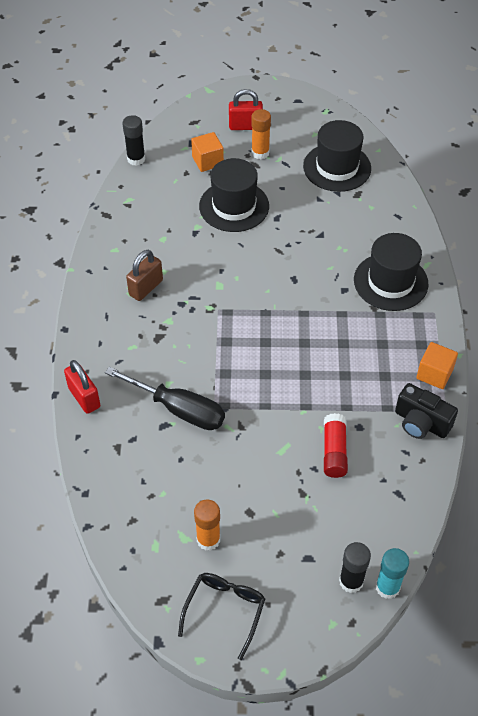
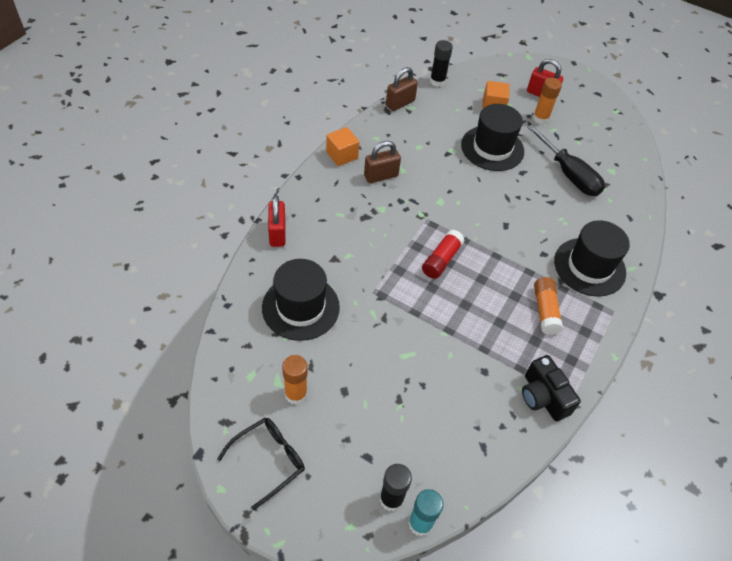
camera: 25 degrees right, 0 degrees up
black screwdriver [105,367,225,430] -> black screwdriver moved to [527,125,605,196]
black hat [303,120,371,192] -> black hat moved to [262,259,340,341]
red glue stick [324,413,348,478] -> red glue stick moved to [422,229,465,279]
orange cube [416,342,458,389] -> orange cube moved to [326,127,359,166]
none -> brown padlock [386,67,418,111]
none -> orange glue stick [534,277,563,335]

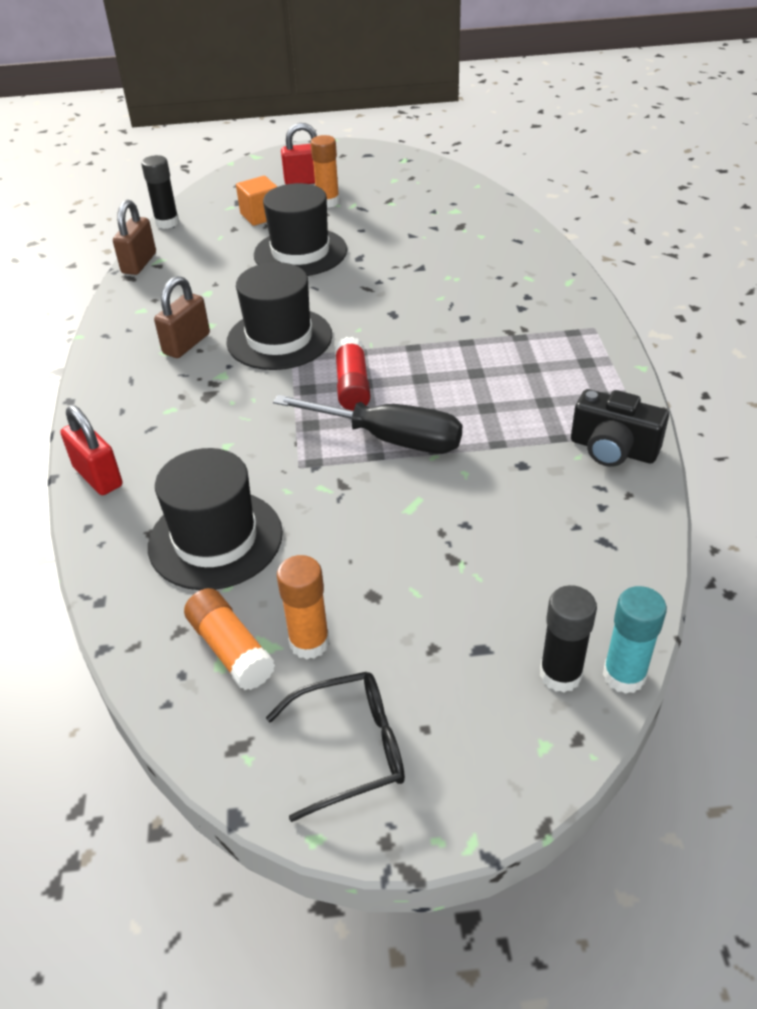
camera: 30 degrees left, 10 degrees down
black glasses [217,418,305,510] -> black glasses turned 60 degrees clockwise [266,672,405,822]
orange cube [326,127,359,166] -> none
black screwdriver [527,125,605,196] -> black screwdriver moved to [273,395,462,453]
orange glue stick [534,277,563,335] -> orange glue stick moved to [184,588,275,690]
black hat [554,220,630,296] -> black hat moved to [226,262,332,370]

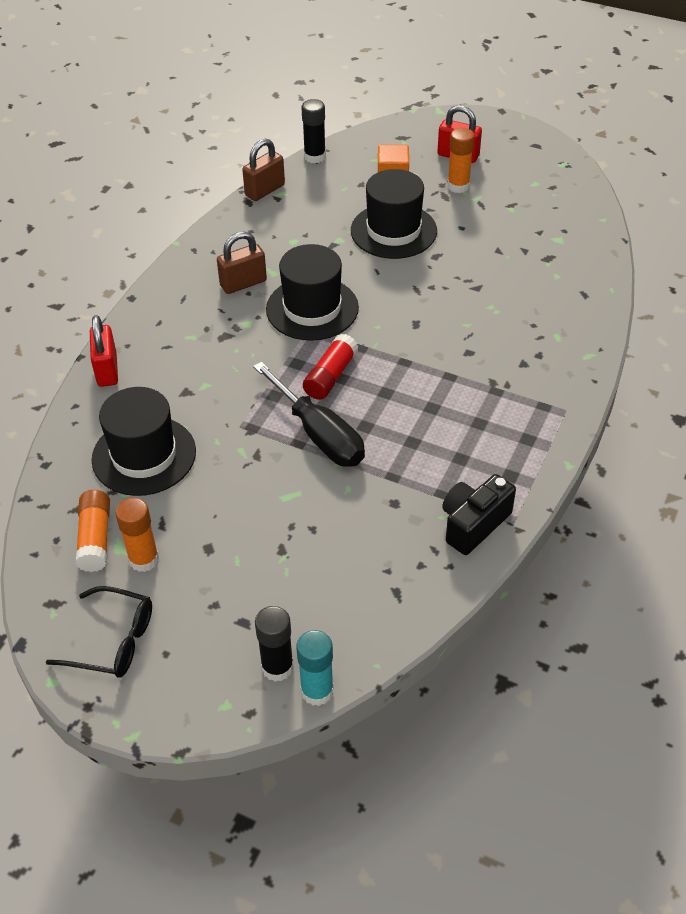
camera: 30 degrees right, 5 degrees up
black camera [571,389,669,467] -> black camera turned 75 degrees clockwise [442,474,516,555]

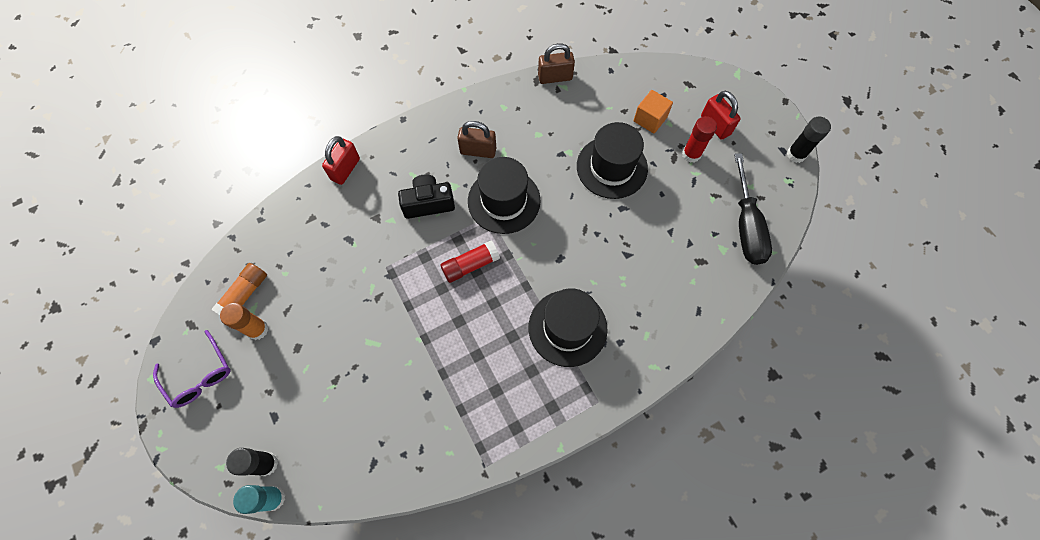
camera: 35 degrees right, 20 degrees up
black glasses [46,586,152,677] -> purple glasses [153,330,231,408]
black hat [91,387,196,496] -> black hat moved to [529,288,608,367]
black screwdriver [253,362,365,467] -> black screwdriver moved to [734,153,772,265]
black glue stick [301,99,326,163] -> black glue stick moved to [787,117,831,163]
black camera [442,474,516,555] -> black camera moved to [398,174,455,219]
orange glue stick [447,128,474,193] -> red glue stick [682,116,717,163]

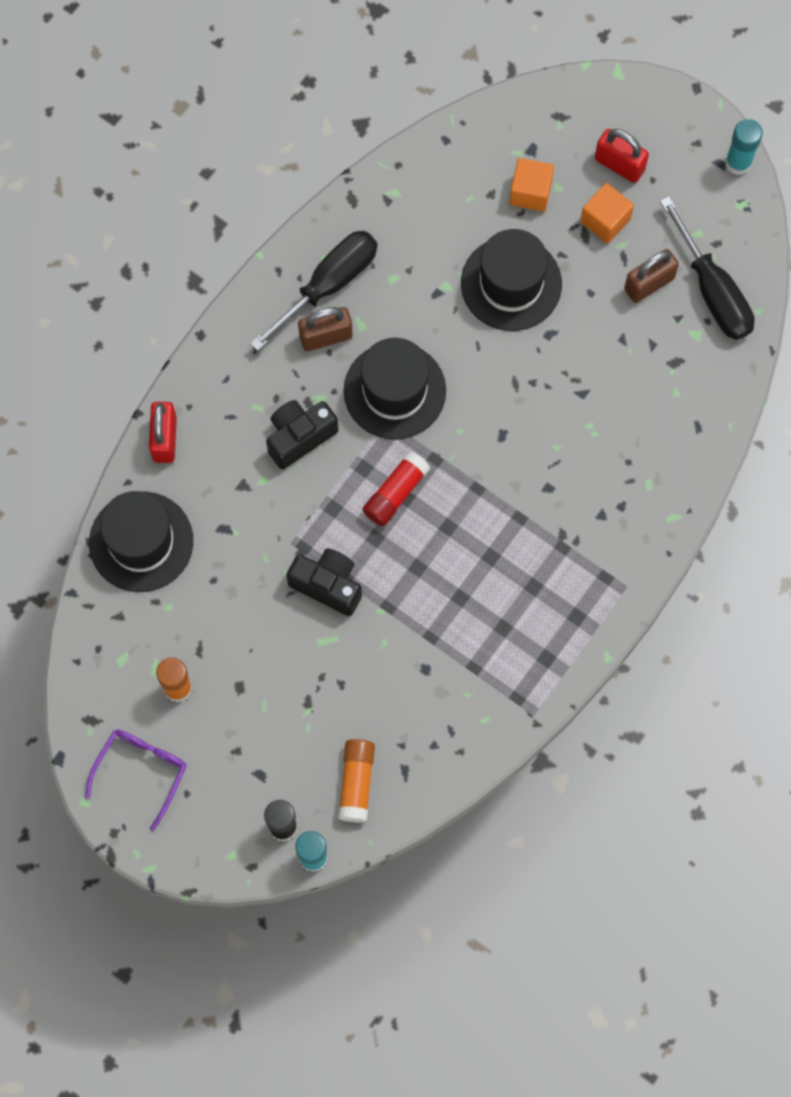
camera: 25 degrees left, 5 degrees up
purple glasses [153,330,231,408] -> purple glasses turned 90 degrees counterclockwise [85,729,187,831]
orange glue stick [211,263,267,315] -> orange glue stick moved to [338,739,375,823]
black hat [529,288,608,367] -> black hat moved to [89,491,193,592]
brown padlock [538,43,575,84] -> brown padlock moved to [624,249,679,303]
red glue stick [682,116,717,163] -> orange cube [580,183,634,244]
black glue stick [787,117,831,163] -> turquoise glue stick [725,119,763,175]
none -> black screwdriver [250,231,377,351]
none -> black camera [286,548,362,616]

